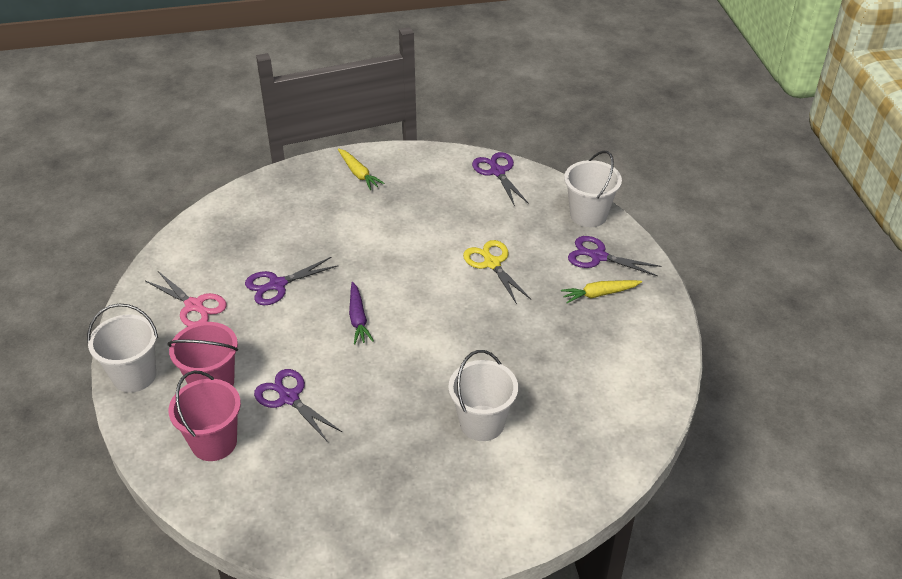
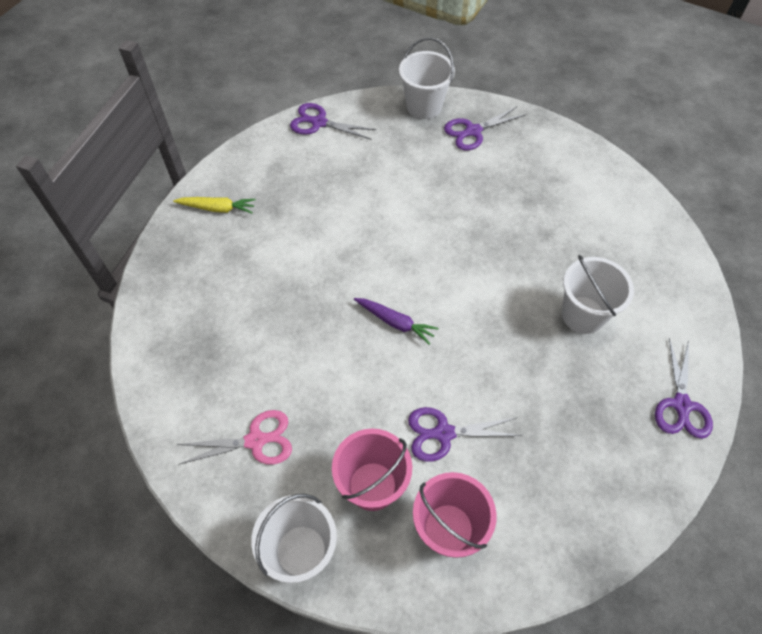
camera: 50 degrees left, 15 degrees up
purple scissors [245,257,339,305] -> purple scissors moved to [655,338,713,439]
yellow scissors [463,240,531,304] -> none
yellow carrot [561,280,642,303] -> none

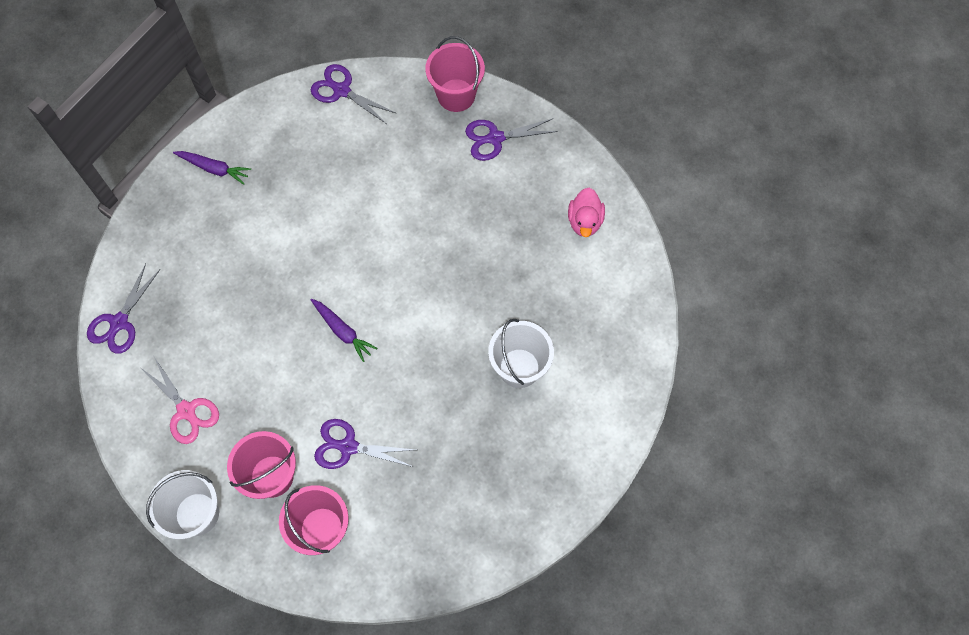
camera: 15 degrees right, 10 degrees up
yellow carrot [173,197,256,214] -> purple carrot [173,151,251,185]
pink scissors [177,410,292,465] -> pink scissors turned 45 degrees clockwise [141,357,219,444]
white bucket [399,37,455,119] -> pink bucket [425,36,485,112]
purple scissors [655,338,713,439] -> purple scissors moved to [87,264,160,354]
none -> pink duck [568,188,605,237]

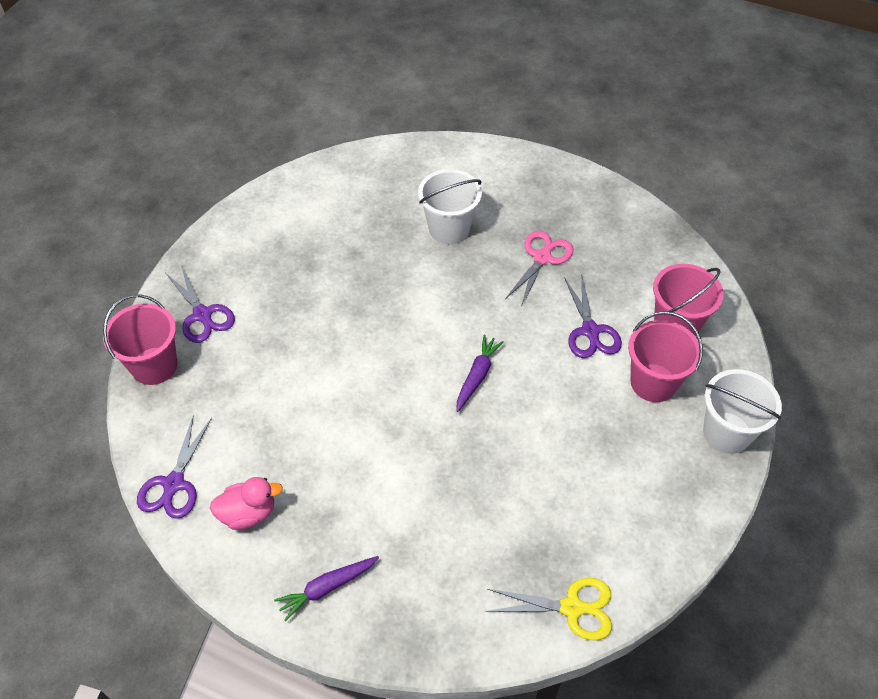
camera: 110 degrees left, 15 degrees down
purple scissors [87,264,160,354] -> yellow scissors [486,578,612,640]
pink scissors [141,357,219,444] -> pink scissors moved to [505,231,574,307]
purple carrot [173,151,251,185] -> purple carrot turned 120 degrees counterclockwise [274,556,379,622]
pink duck [568,188,605,237] -> pink duck moved to [210,477,283,530]

